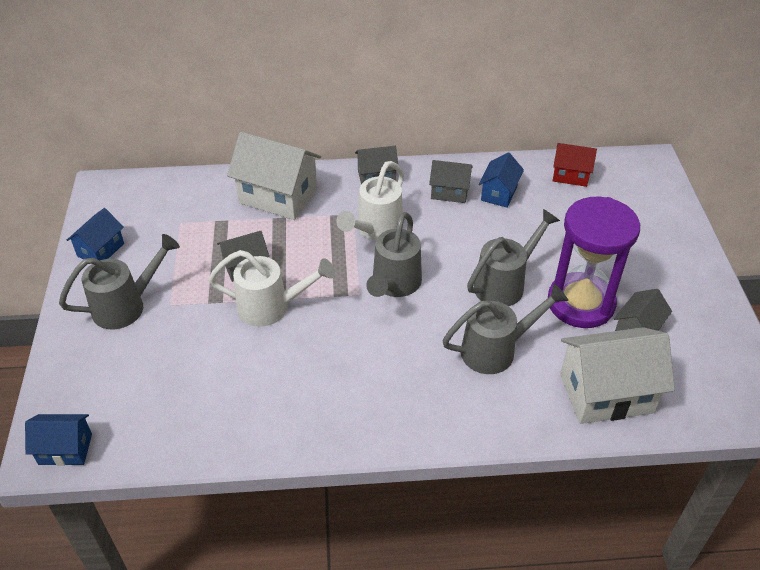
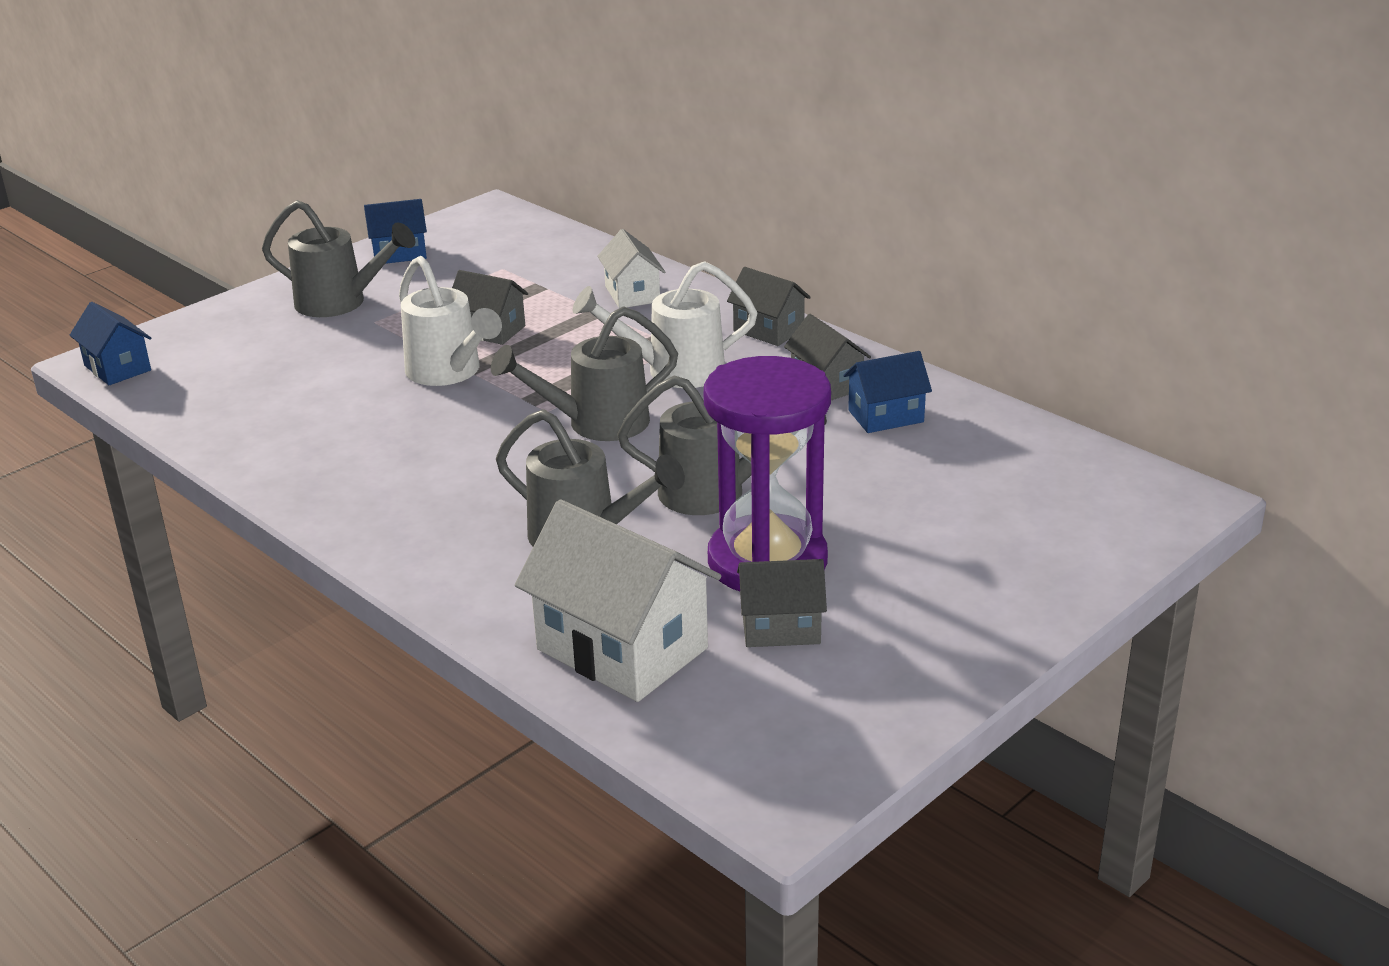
camera: 50 degrees right, 15 degrees down
white house [227,132,321,220] -> white house [597,229,665,308], size x0.55
red house [553,143,597,187] -> none

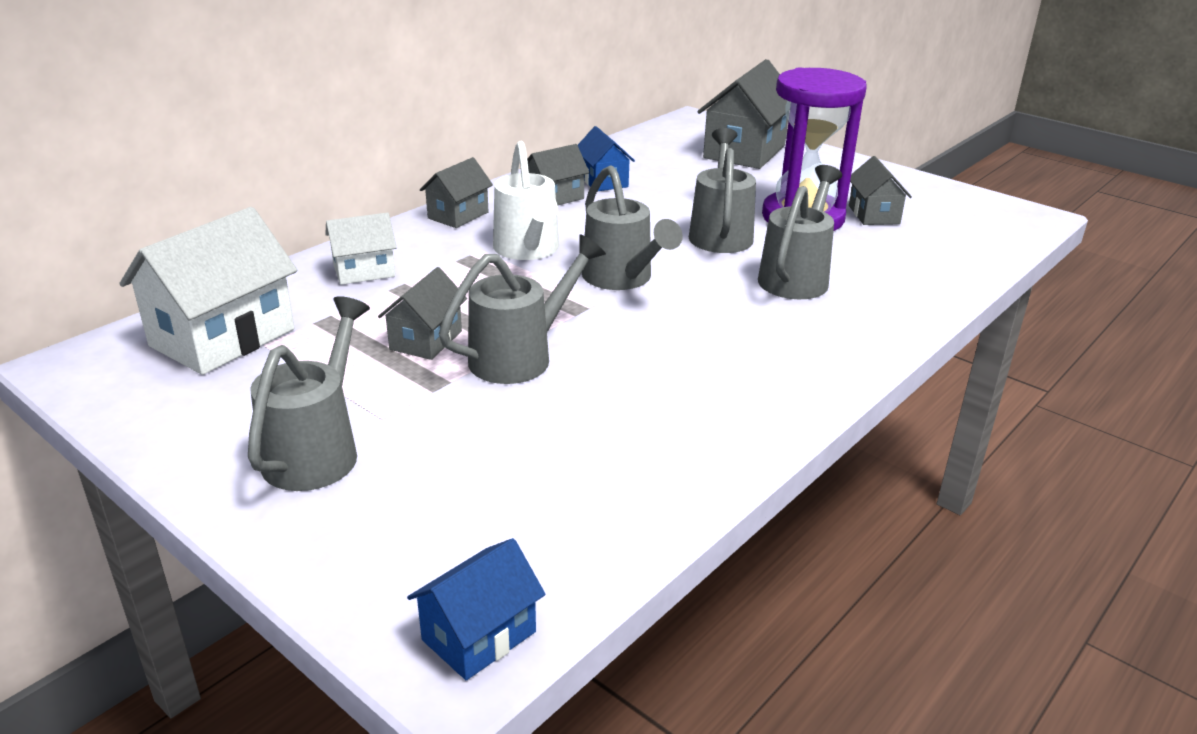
camera: 95 degrees left, 0 degrees up
blue house [364,199,427,264] -> none
white watering can [399,256,502,386] -> grey watering can [439,234,606,384]
white house [515,499,721,702] -> white house moved to [119,207,297,375]
none -> grey house [697,59,788,169]

